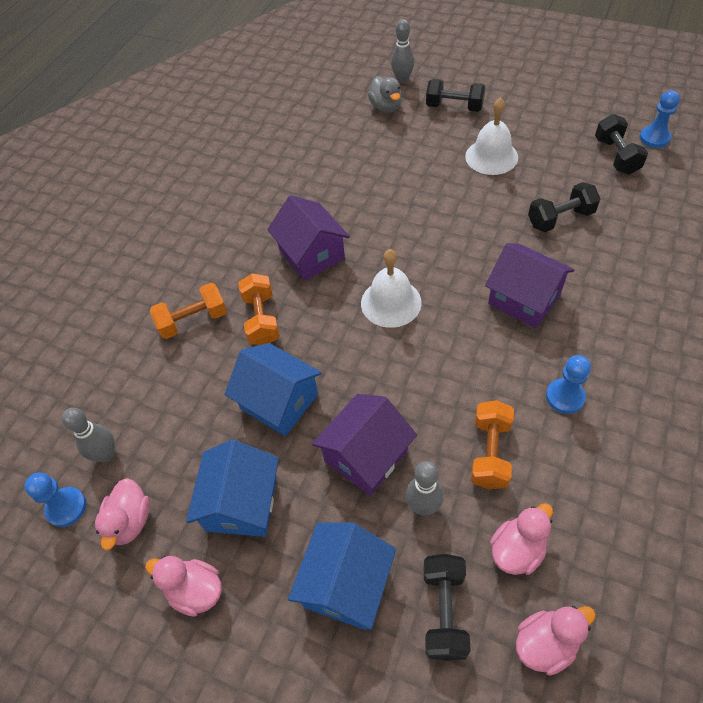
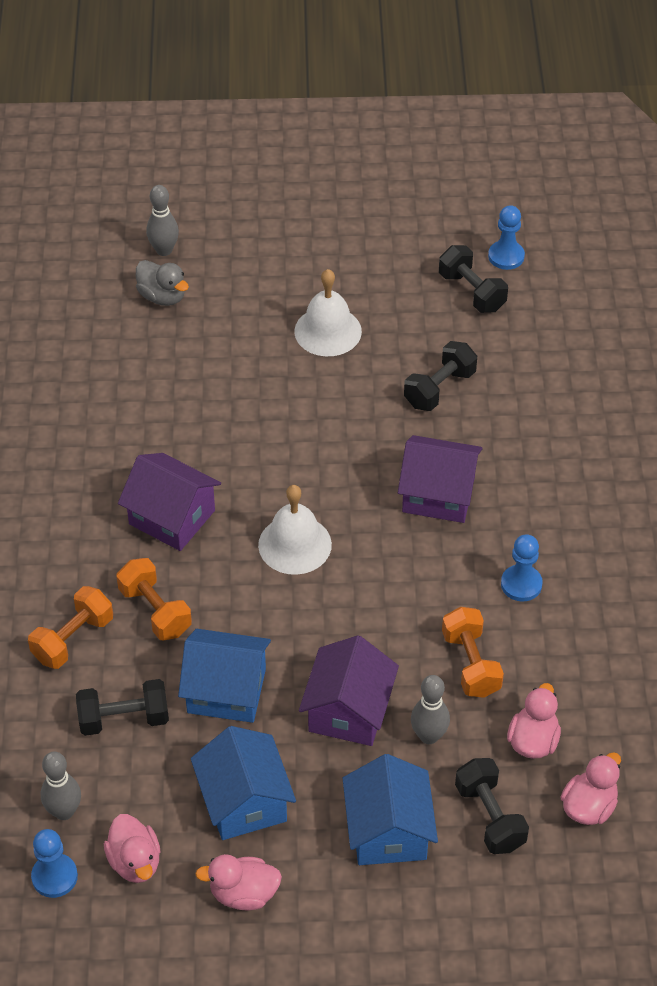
camera: 30 degrees left, 5 degrees down
black dumbbell [426,79,486,112] -> black dumbbell moved to [76,679,169,736]

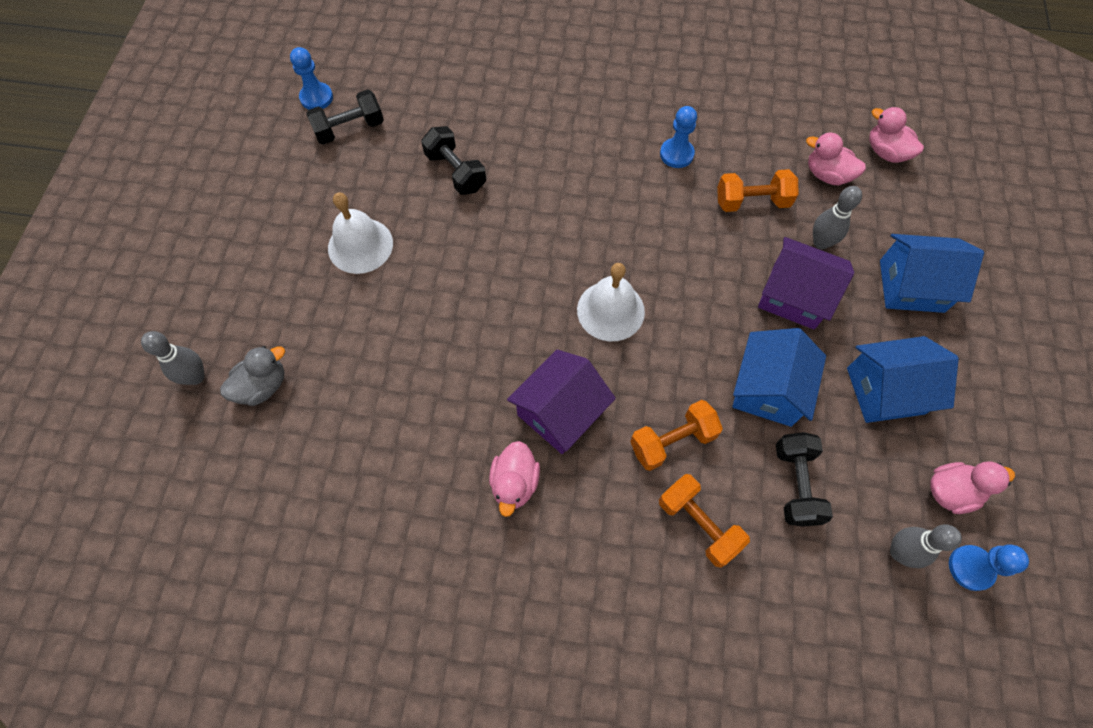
camera: 80 degrees left, 15 degrees up
pink duck [195,854,282,910] -> pink duck moved to [489,441,540,517]
purple house [398,435,483,523] -> none
black dumbbell [455,758,529,854] -> none

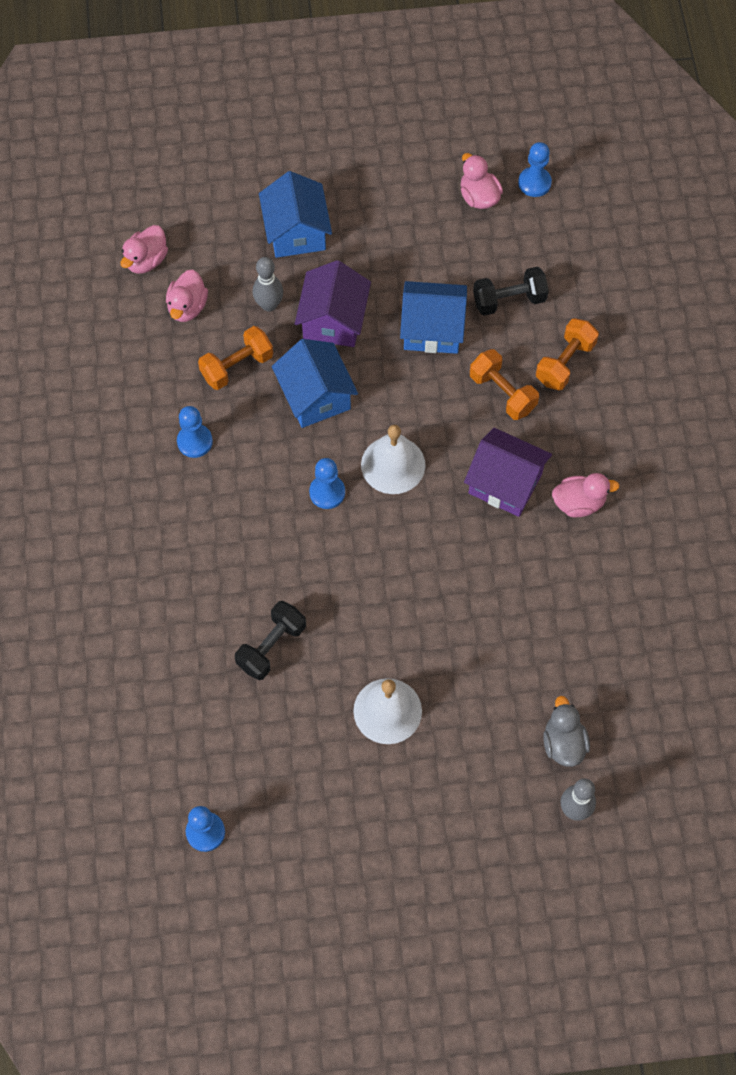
camera: 105 degrees left, 0 degrees up
grey duck [220,346,285,406] -> grey duck turned 45 degrees clockwise [543,696,590,767]
black dumbbell [306,89,384,144] -> none
orange dumbbell [717,169,799,212] -> orange dumbbell turned 75 degrees clockwise [198,326,273,390]
blue house [847,336,959,423] -> blue house moved to [272,339,358,428]
grey bowling pin [890,524,962,568] -> none
none -> blue pawn [309,458,345,509]

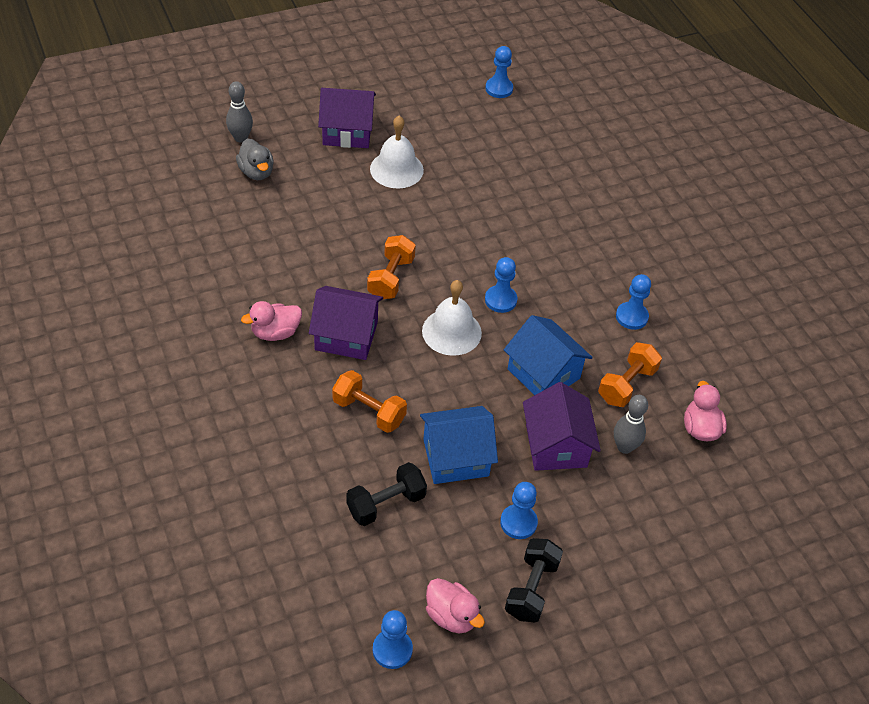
camera: 160 degrees right, 15 degrees down
pink duck [121,225,168,274] -> none
black dumbbell [235,601,306,680] -> black dumbbell moved to [505,538,563,622]
blue house [259,171,332,258] -> none
orange dumbbell [536,318,599,390] -> orange dumbbell moved to [367,235,416,299]
none -> purple house [318,88,376,148]
none -> blue pawn [500,482,538,539]

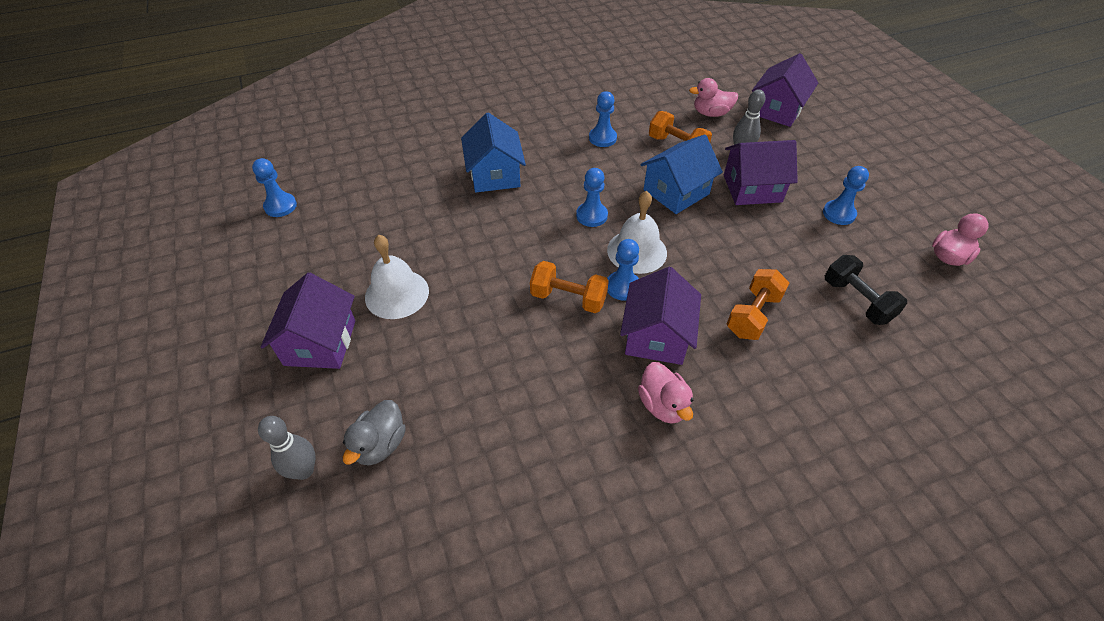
camera: 85 degrees left, 0 degrees up
grey duck [236,138,274,180] -> grey duck turned 135 degrees clockwise [343,400,406,466]
blue pawn [373,610,413,669] -> blue pawn moved to [607,239,639,301]
blue house [420,406,498,484] -> blue house moved to [461,112,526,192]
black dumbbell [505,538,563,622] -> none
none -> purple house [752,53,818,127]

